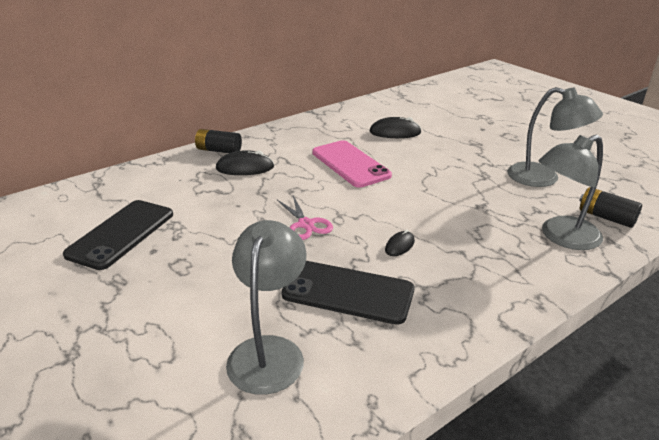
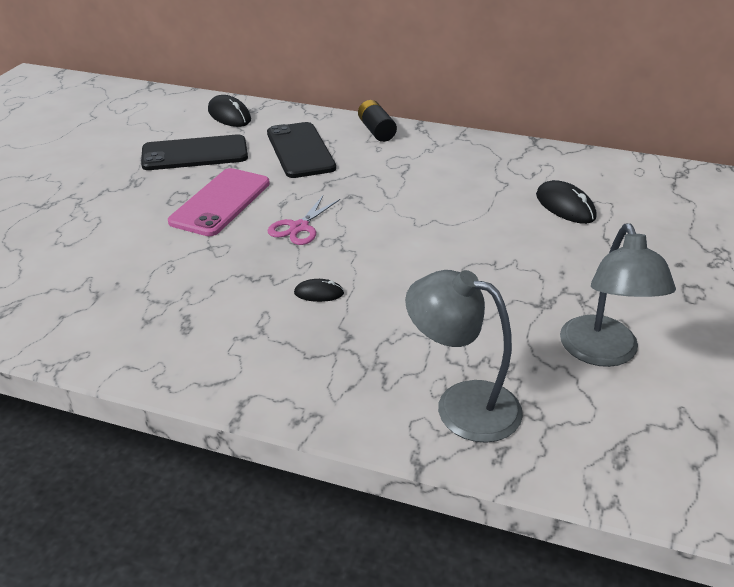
camera: 55 degrees right, 5 degrees up
black mouse [216,150,274,175] -> black mouse moved to [208,95,251,127]
grey lamp [226,220,306,395] -> none
black phone [282,261,415,325] -> black phone moved to [267,122,336,178]
pink phone [312,140,392,188] -> pink phone moved to [168,168,270,236]
black battery [579,187,642,228] -> none

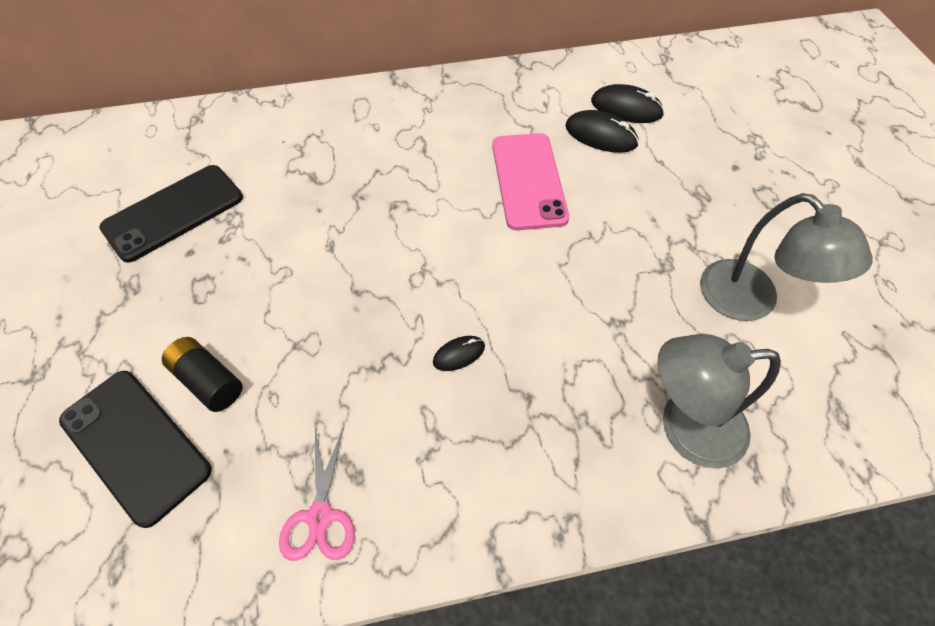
camera: 30 degrees left, 20 degrees up
pink phone [168,168,270,236] -> pink phone moved to [492,133,569,230]
black mouse [208,95,251,127] -> black mouse moved to [591,84,665,123]
black phone [267,122,336,178] -> black phone moved to [59,371,212,528]
pink scissors [268,196,340,245] -> pink scissors moved to [279,427,355,561]
black battery [358,100,397,142] -> black battery moved to [162,337,243,412]

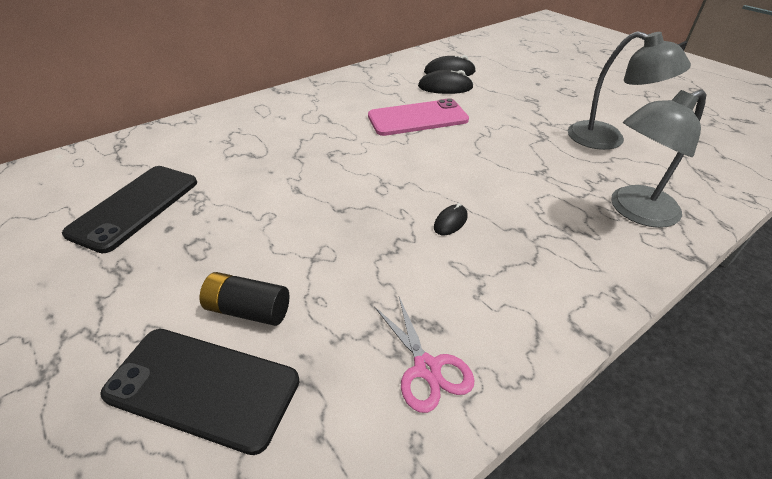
camera: 25 degrees left, 15 degrees down
pink phone [492,133,569,230] -> pink phone turned 75 degrees counterclockwise [368,98,469,136]

